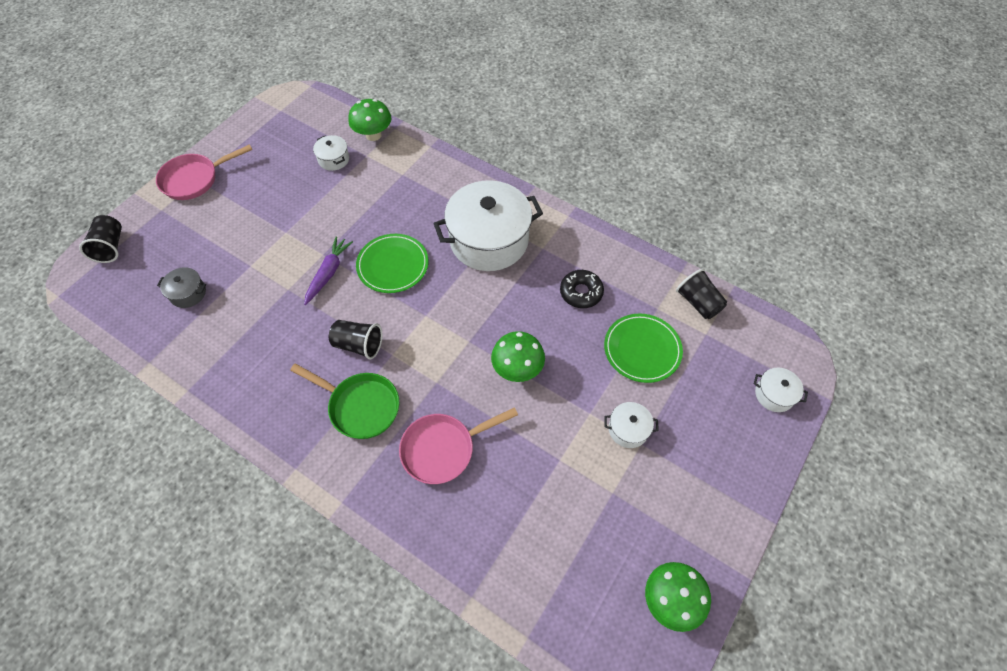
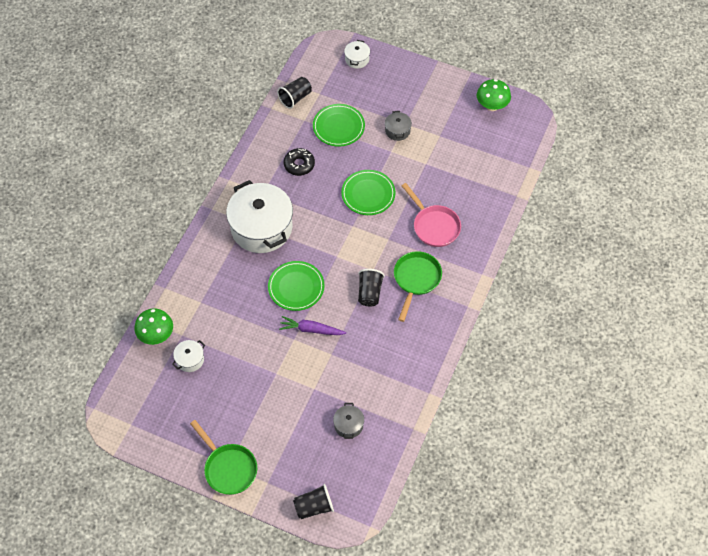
camera: 100 degrees left, 0 degrees up
pink pan [156,144,252,200] -> green pan [190,420,257,495]
green mushroom [491,331,545,382] -> green plate [341,170,396,215]
white pot [605,402,659,448] -> grey pot [385,111,412,141]

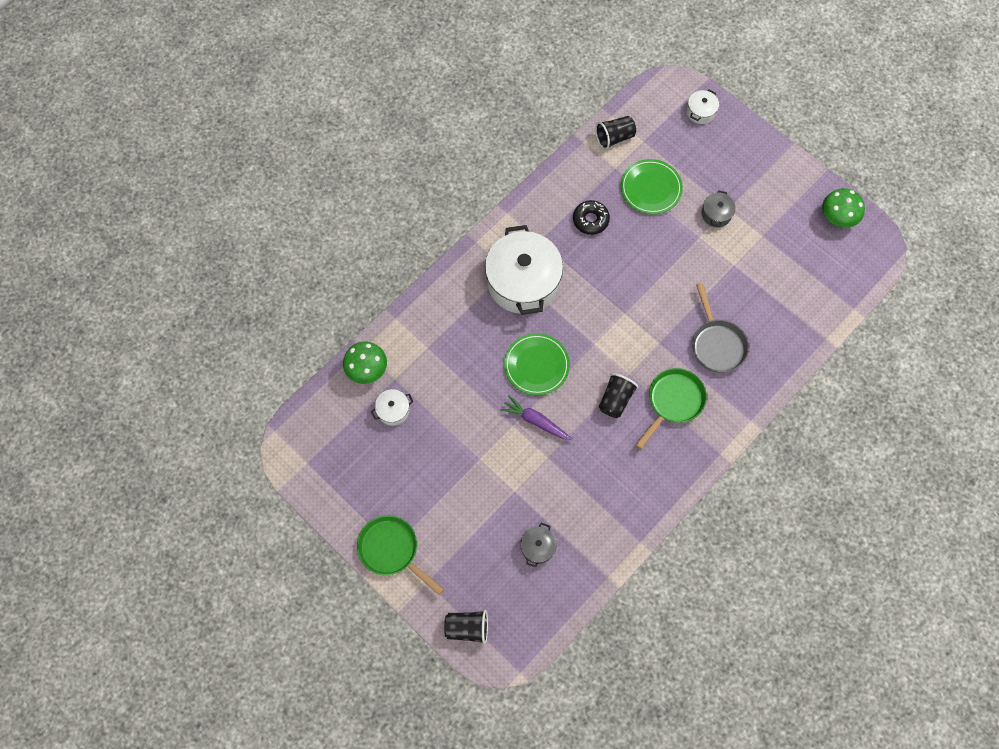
camera: 20 degrees right, 10 degrees up
green pan [190,420,257,495] -> green pan turned 150 degrees clockwise [357,515,444,595]
green plate [341,170,396,215] -> none
pink pan [402,183,461,247] -> grey pan [692,283,749,373]

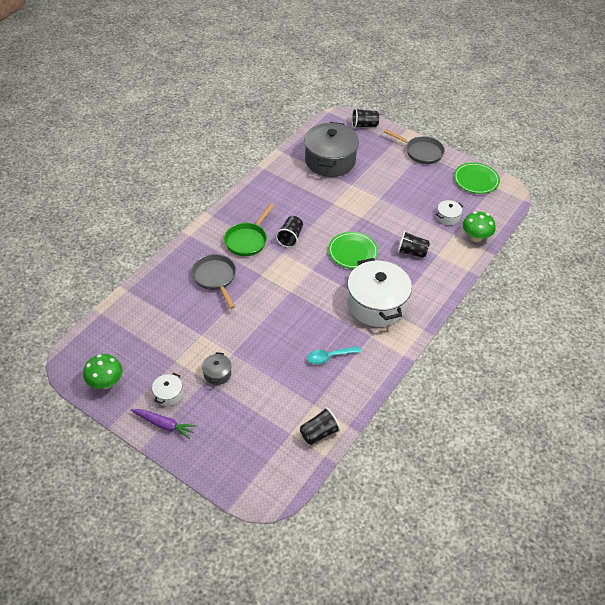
camera: 170 degrees right, 20 degrees down
green pan [357,515,444,595] -> grey pan [384,129,445,164]
purple carrot [500,395,573,440] -> purple carrot moved to [131,409,196,439]
grey pot [520,523,557,568] -> grey pot [304,122,359,177], size x2.32
black donut [573,200,610,235] -> turquoise spoon [307,346,361,364]
green plate [621,159,683,214] -> green plate moved to [454,162,500,194]
white pot [687,90,719,124] -> white pot moved to [152,373,183,406]
none -> black cup [397,231,430,258]

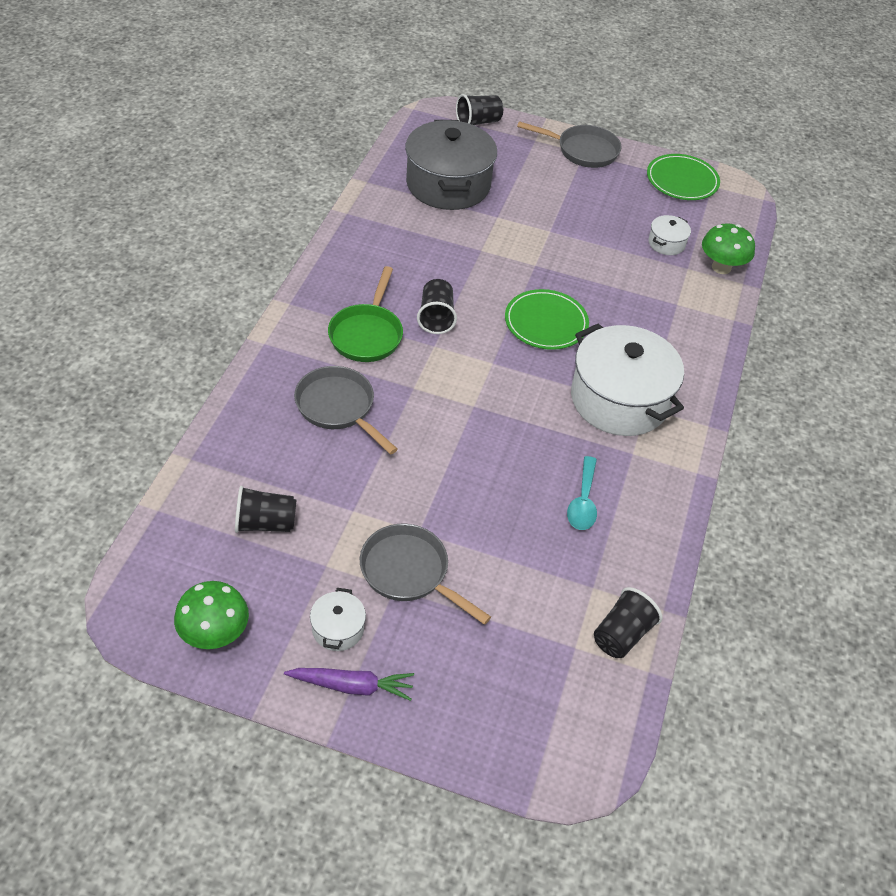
camera: 20 degrees left, 0 degrees up
grey pot [202,352,232,385] -> grey pan [360,524,491,625]
turquoise spoon [307,346,361,364] -> turquoise spoon turned 45 degrees counterclockwise [567,456,597,530]
black cup [397,231,430,258] -> black cup moved to [235,486,296,533]

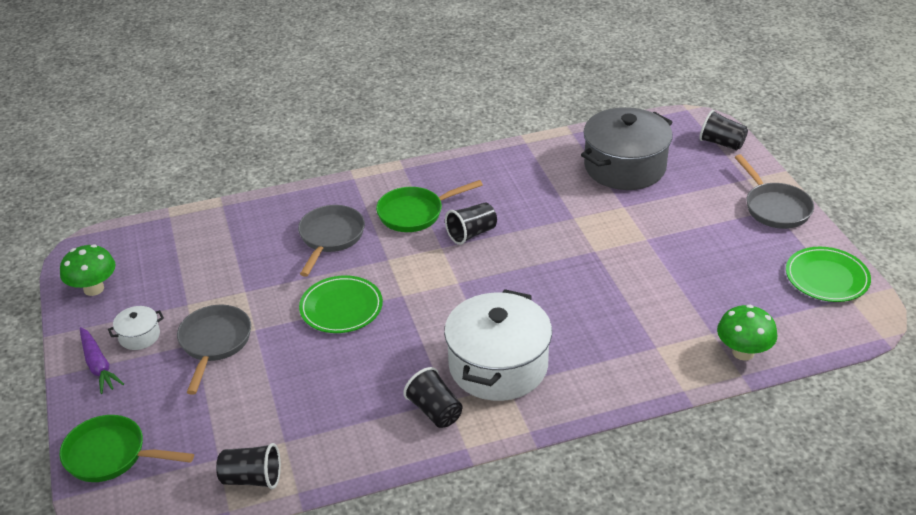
camera: 60 degrees right, 10 degrees down
black cup [235,486,296,533] -> black cup moved to [403,367,462,428]
green plate [505,289,589,350] -> green plate moved to [299,275,383,333]
turquoise spoon [567,456,597,530] -> none
white pot [648,215,691,255] -> none
none -> green pan [59,415,194,482]

